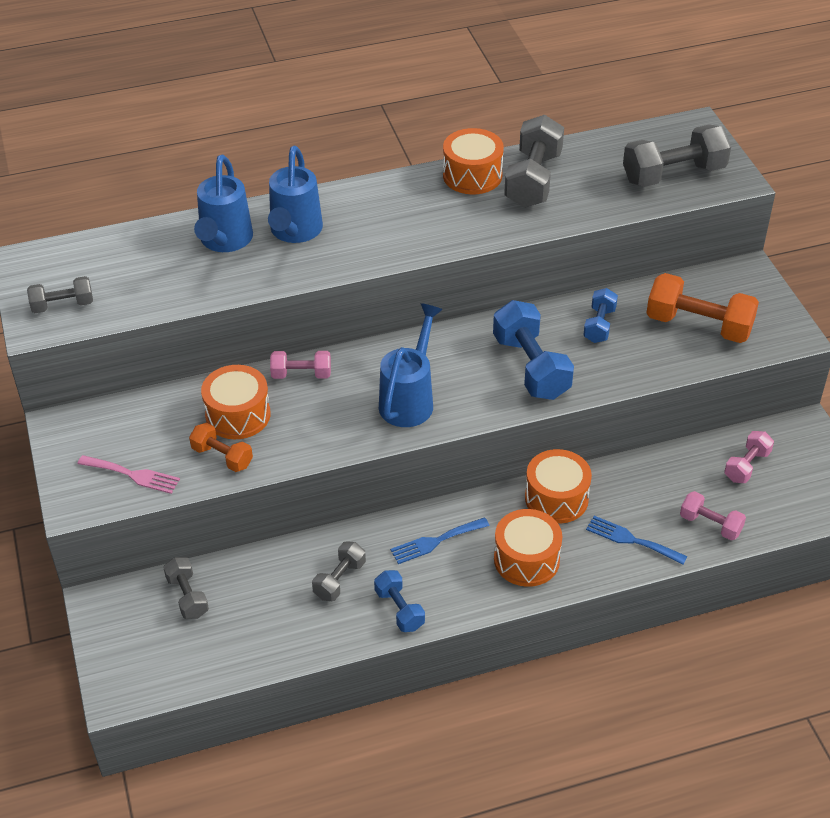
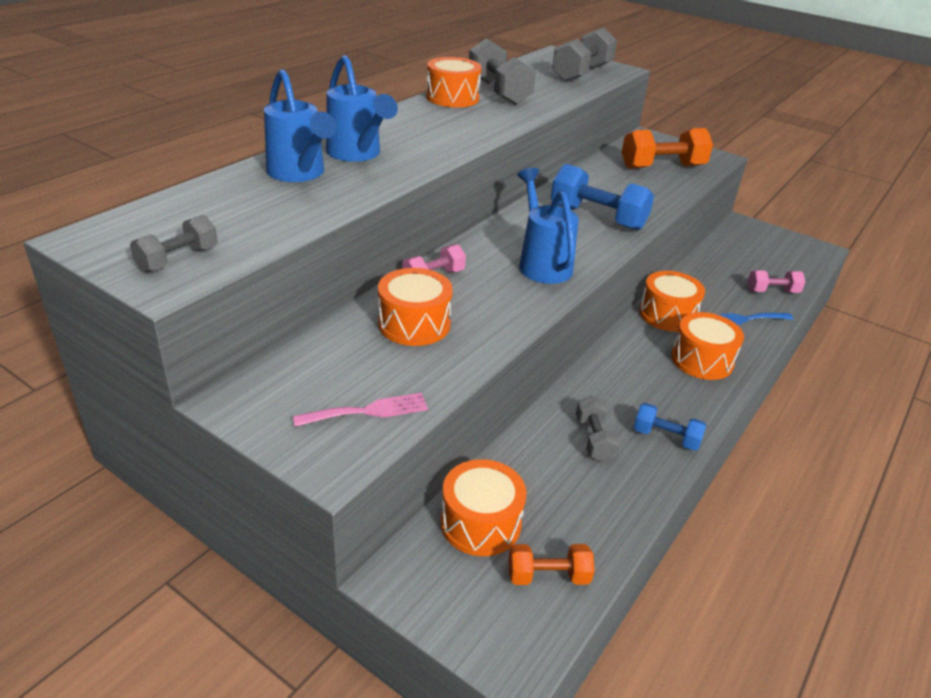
camera: 40 degrees left, 10 degrees down
grey dumbbell [163,557,209,619] -> orange drum [441,459,527,556]
orange dumbbell [189,423,253,472] -> orange dumbbell moved to [508,544,595,585]
blue fork [390,517,490,564] -> none
blue dumbbell [583,288,618,343] -> none
pink dumbbell [724,431,774,483] -> none

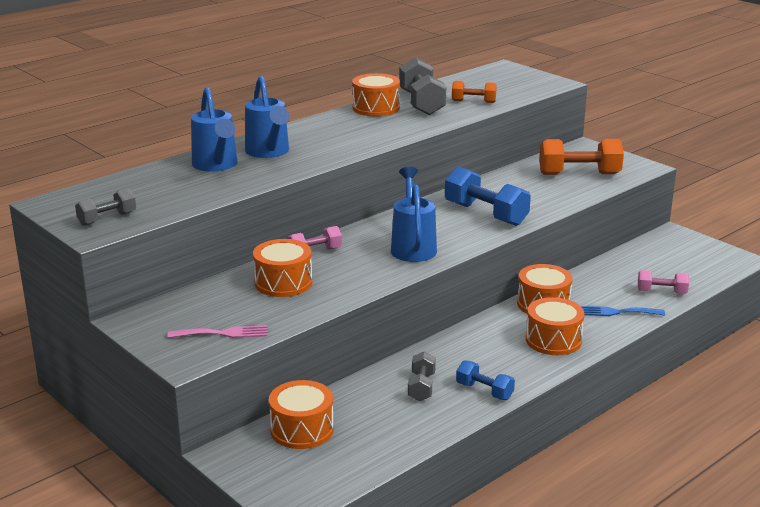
camera: 15 degrees right, 10 degrees down
orange dumbbell [508,544,595,585] -> orange dumbbell moved to [452,81,497,103]
grey dumbbell [552,27,617,82] -> none

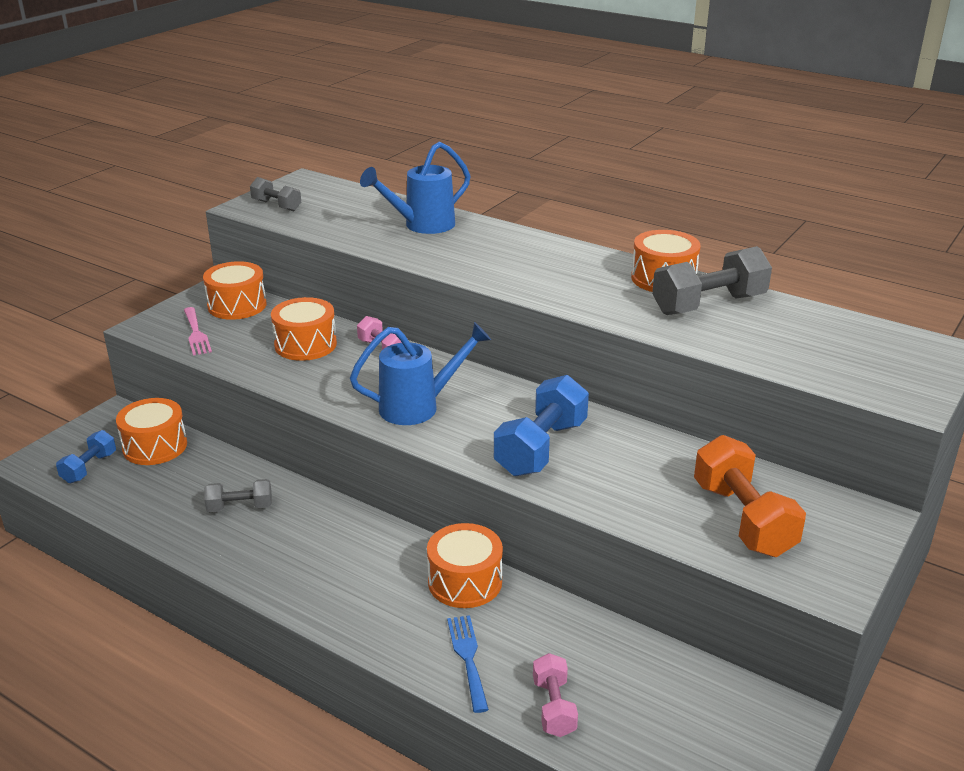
camera: 75 degrees right, 5 degrees up
blue watering can [245,76,289,158] -> none
orange dumbbell [452,81,497,103] -> none
blue dumbbell [456,360,515,400] -> blue dumbbell moved to [56,430,116,483]
orange drum [526,297,585,355] -> orange drum moved to [203,261,267,320]

